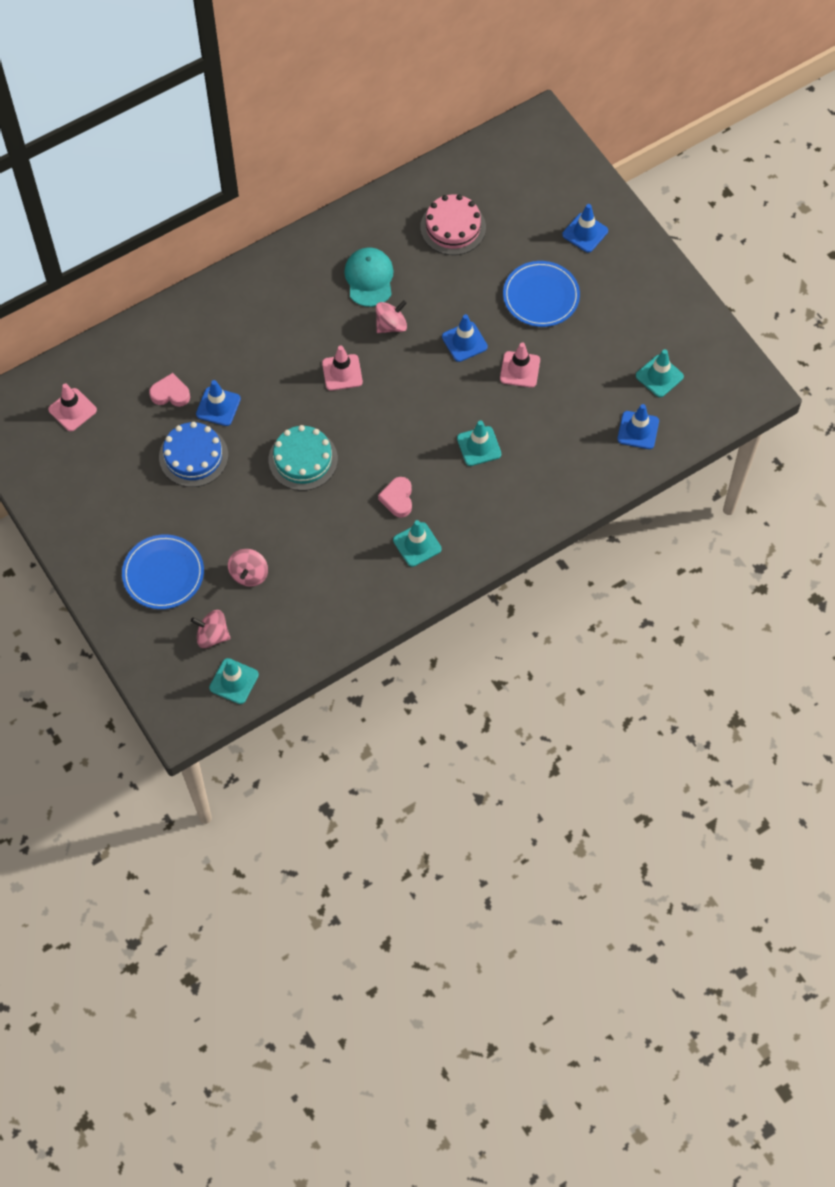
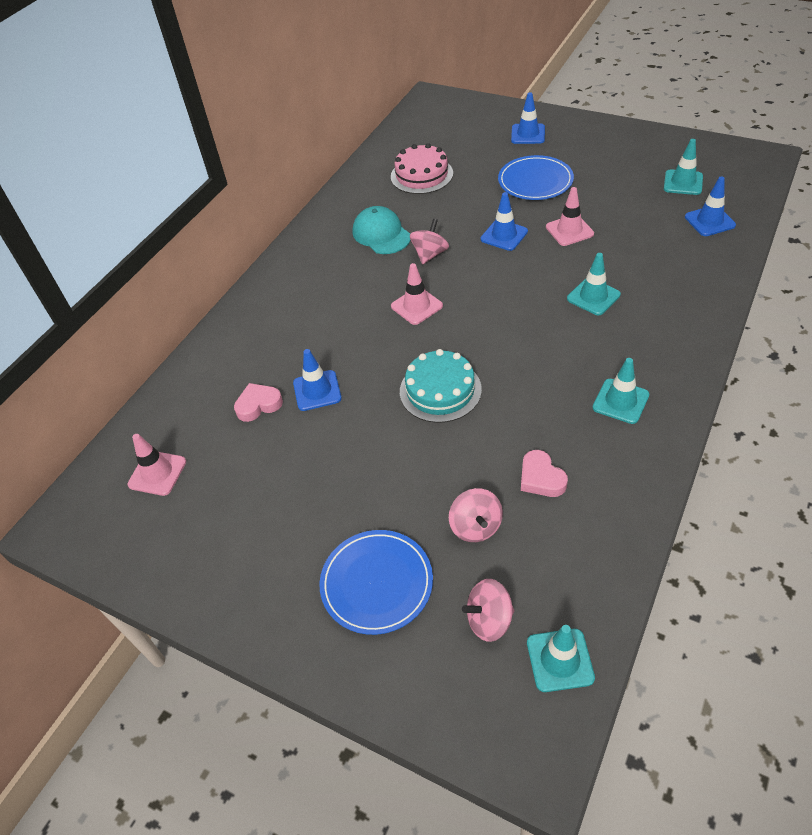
camera: 25 degrees left, 15 degrees down
blue cake [159,422,228,487] -> none
pink heart [378,477,412,518] -> pink heart moved to [521,450,568,497]

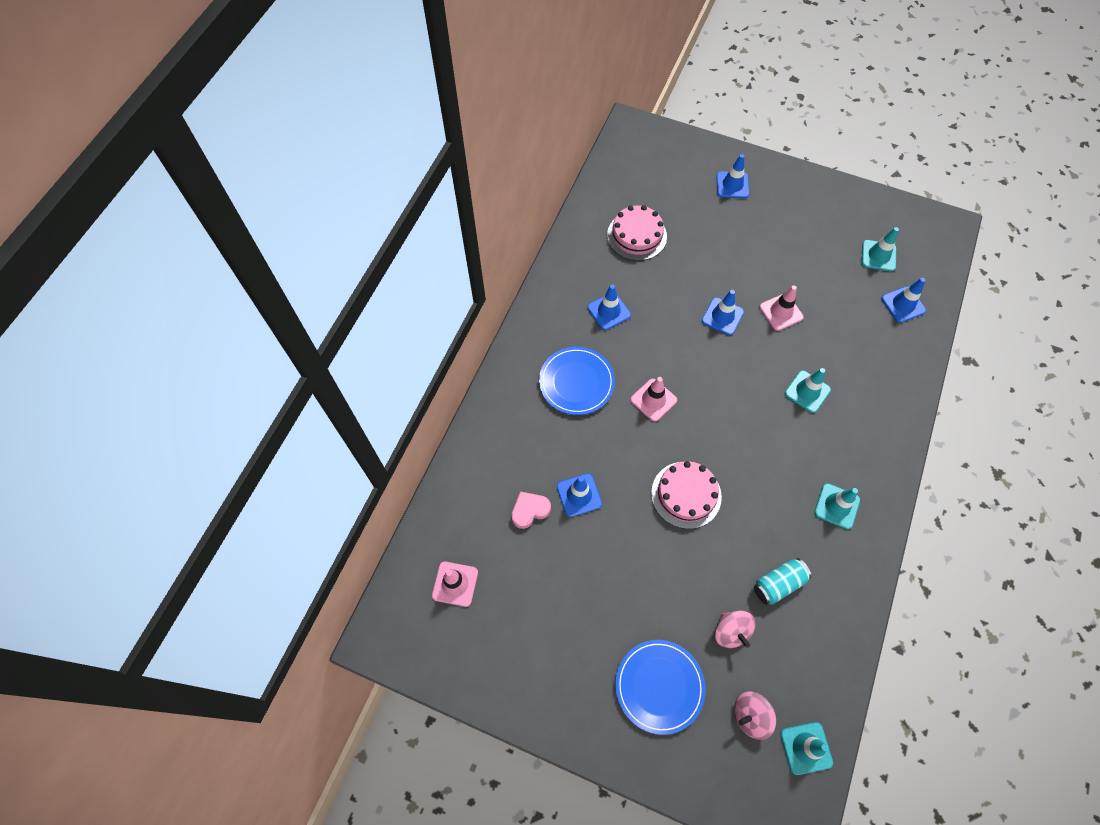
camera: 10 degrees left, 15 degrees up
turquoise cap [353,206,411,254] -> blue traffic cone [588,285,631,330]
turquoise cake [400,349,482,423] -> pink cake [651,461,722,529]
pink spinning top [410,219,449,264] -> none
blue plate [498,155,574,200] -> blue plate moved to [539,347,615,415]
pink heart [521,450,568,497] -> turquoise can [754,558,811,605]

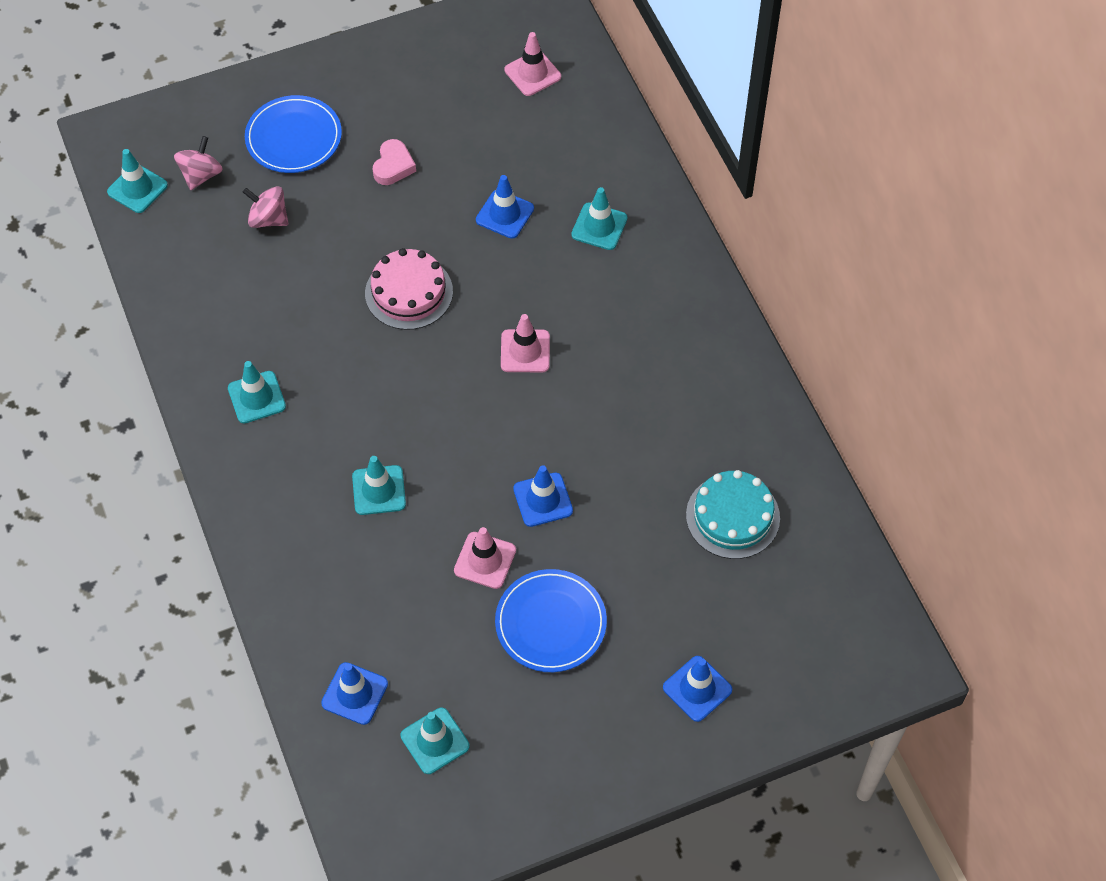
camera: 135 degrees right, 5 degrees down
pink heart [512,491,551,529] -> pink heart moved to [373,139,416,185]
blue plate [539,347,615,415] -> blue plate moved to [495,569,607,672]
blue traffic cone [588,285,631,330] -> none
pink cake [607,205,667,261] -> turquoise cake [686,470,780,559]
turquoise can [754,558,811,605] -> none
none -> turquoise traffic cone [571,187,628,250]

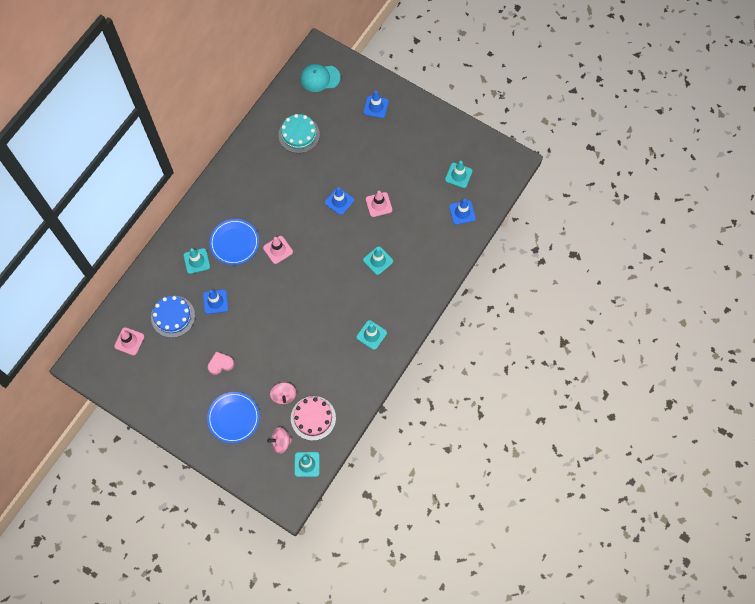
camera: 125 degrees left, 10 degrees up
pink cake [365,248,453,330] -> pink cake moved to [291,396,336,441]
blue plate [495,569,607,672] -> blue plate moved to [210,219,259,265]
none -> blue cake [151,296,195,338]
none -> turquoise cap [301,64,341,92]

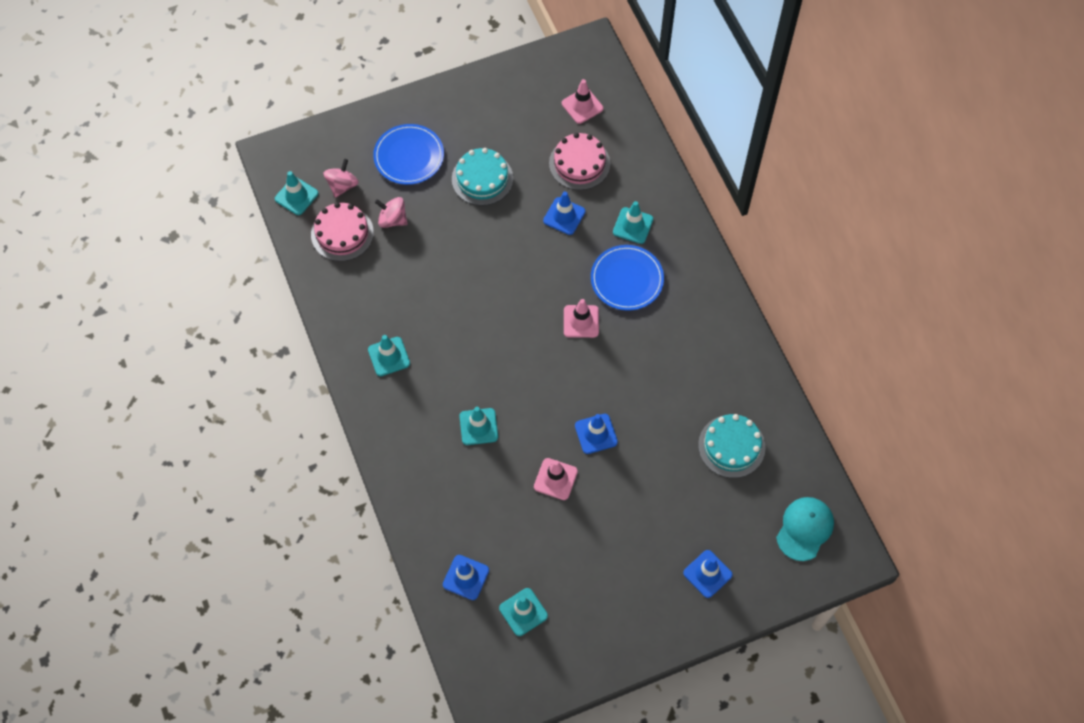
camera: 125 degrees right, 5 degrees down
blue cake [151,296,195,338] -> pink cake [549,133,610,190]
pink heart [208,351,234,375] -> turquoise cake [452,148,513,206]

